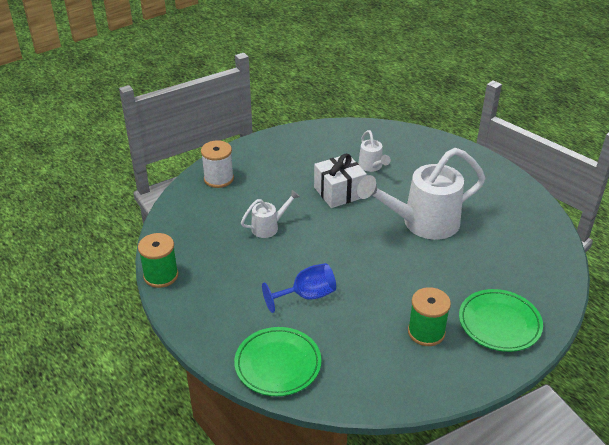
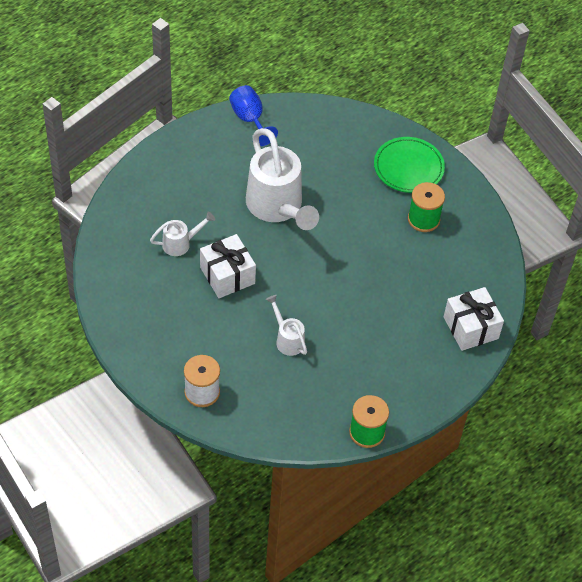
camera: 95 degrees left, 15 degrees up
green plate [234,327,321,396] -> white gift [444,287,504,351]
blue goblet [262,263,336,313] -> blue goblet moved to [229,85,278,147]

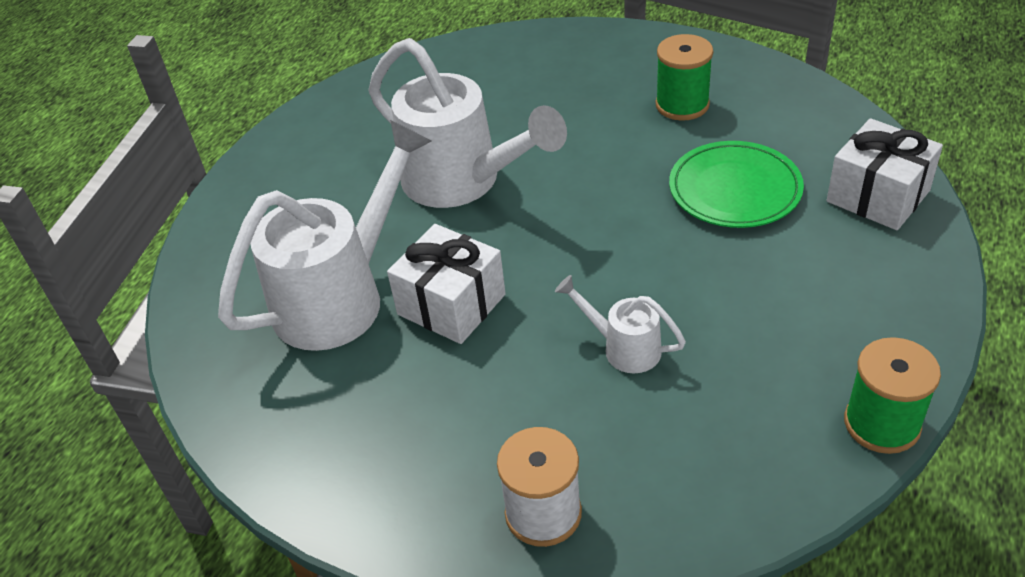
camera: 20 degrees left, 10 degrees down
white watering can [150,211,215,256] -> white watering can [218,120,432,351], size x2.12
blue goblet [229,85,278,147] -> none
green plate [374,137,445,193] -> green plate moved to [669,141,804,228]

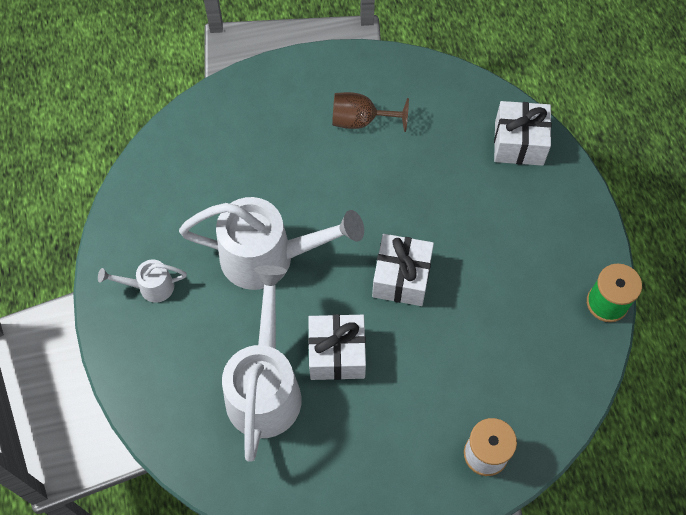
camera: 40 degrees left, 20 degrees up
white watering can [555,275,686,373] -> white watering can moved to [98,260,187,303]
green spool [656,34,713,121] -> brown goblet [332,92,409,132]
green plate [669,141,804,228] -> none
none -> white gift [372,234,434,306]

